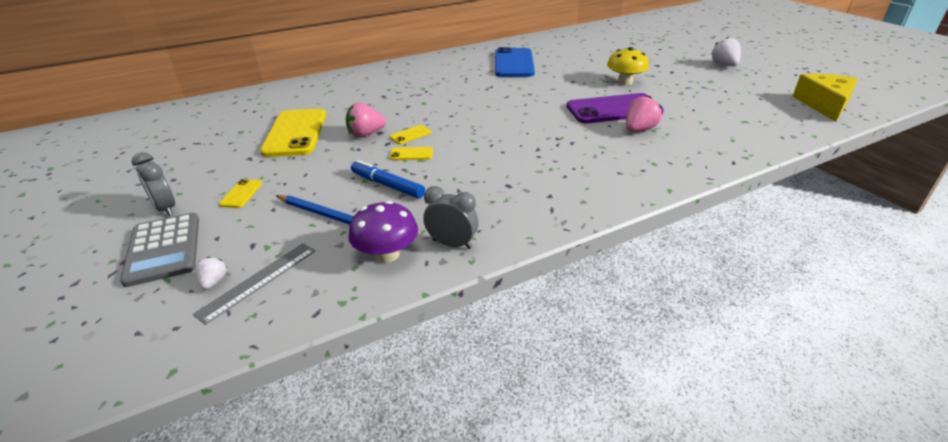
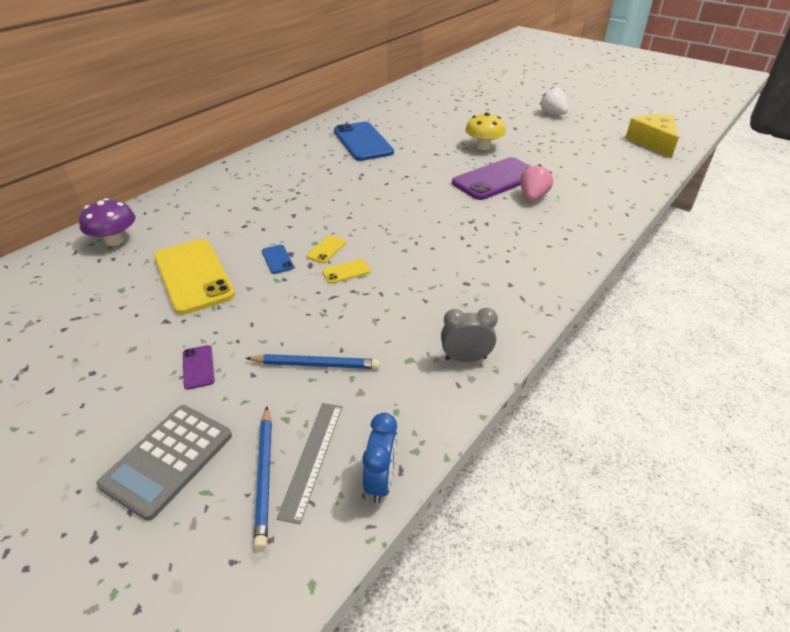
camera: 25 degrees left, 5 degrees up
grey calculator [120,213,199,287] -> grey calculator turned 75 degrees clockwise [97,405,232,521]
grey clock [132,152,175,216] -> none
white strawberry [195,257,227,290] -> blue pencil [254,407,272,550]
yellow phone [219,179,262,208] -> purple phone [183,345,215,390]
pink strawberry [346,103,386,138] -> blue phone [262,245,294,274]
purple mushroom [348,201,418,263] -> purple mushroom moved to [79,198,135,246]
blue marker [351,160,425,198] -> none
none -> blue clock [362,413,398,503]

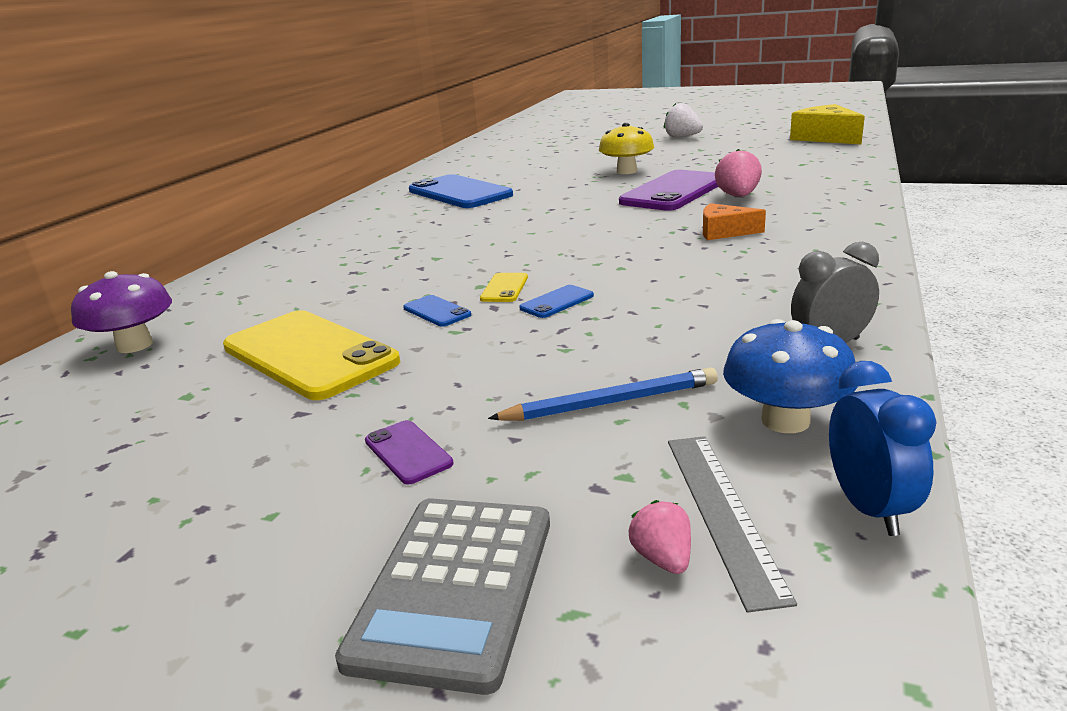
camera: 15 degrees left, 15 degrees down
blue pencil [254,407,272,550] -> pink strawberry [629,500,691,574]
yellow phone [322,259,371,284] -> blue phone [519,285,594,318]
none -> orange cheese [703,203,766,240]
none -> blue mushroom [723,319,857,433]

